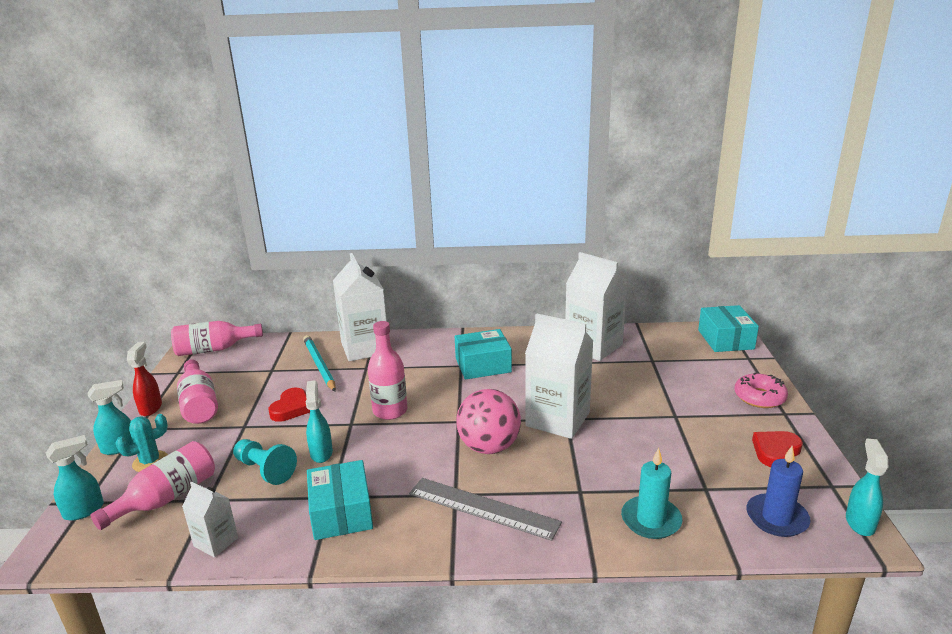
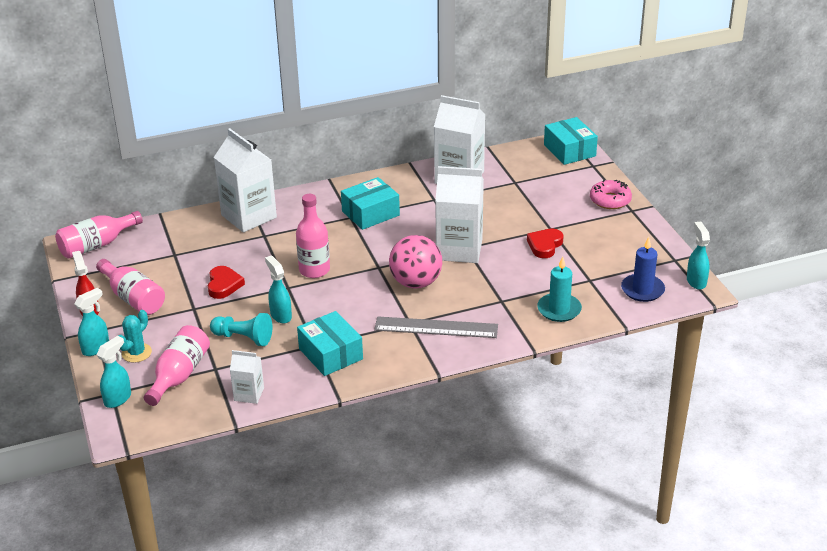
camera: 20 degrees left, 10 degrees up
turquoise pencil [303,335,336,392] -> none
red heart [752,431,803,467] -> red heart moved to [527,228,564,258]

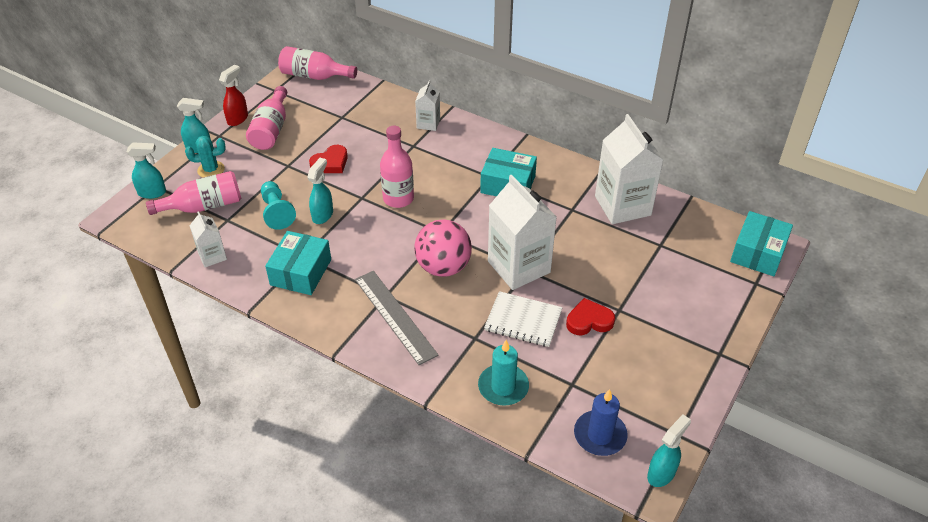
camera: 50 degrees right, 10 degrees up
white carton [214,128,277,232] -> white carton [415,80,440,131], size x0.51
pink donut [590,180,632,209] -> none
none -> white notebook [484,291,563,347]

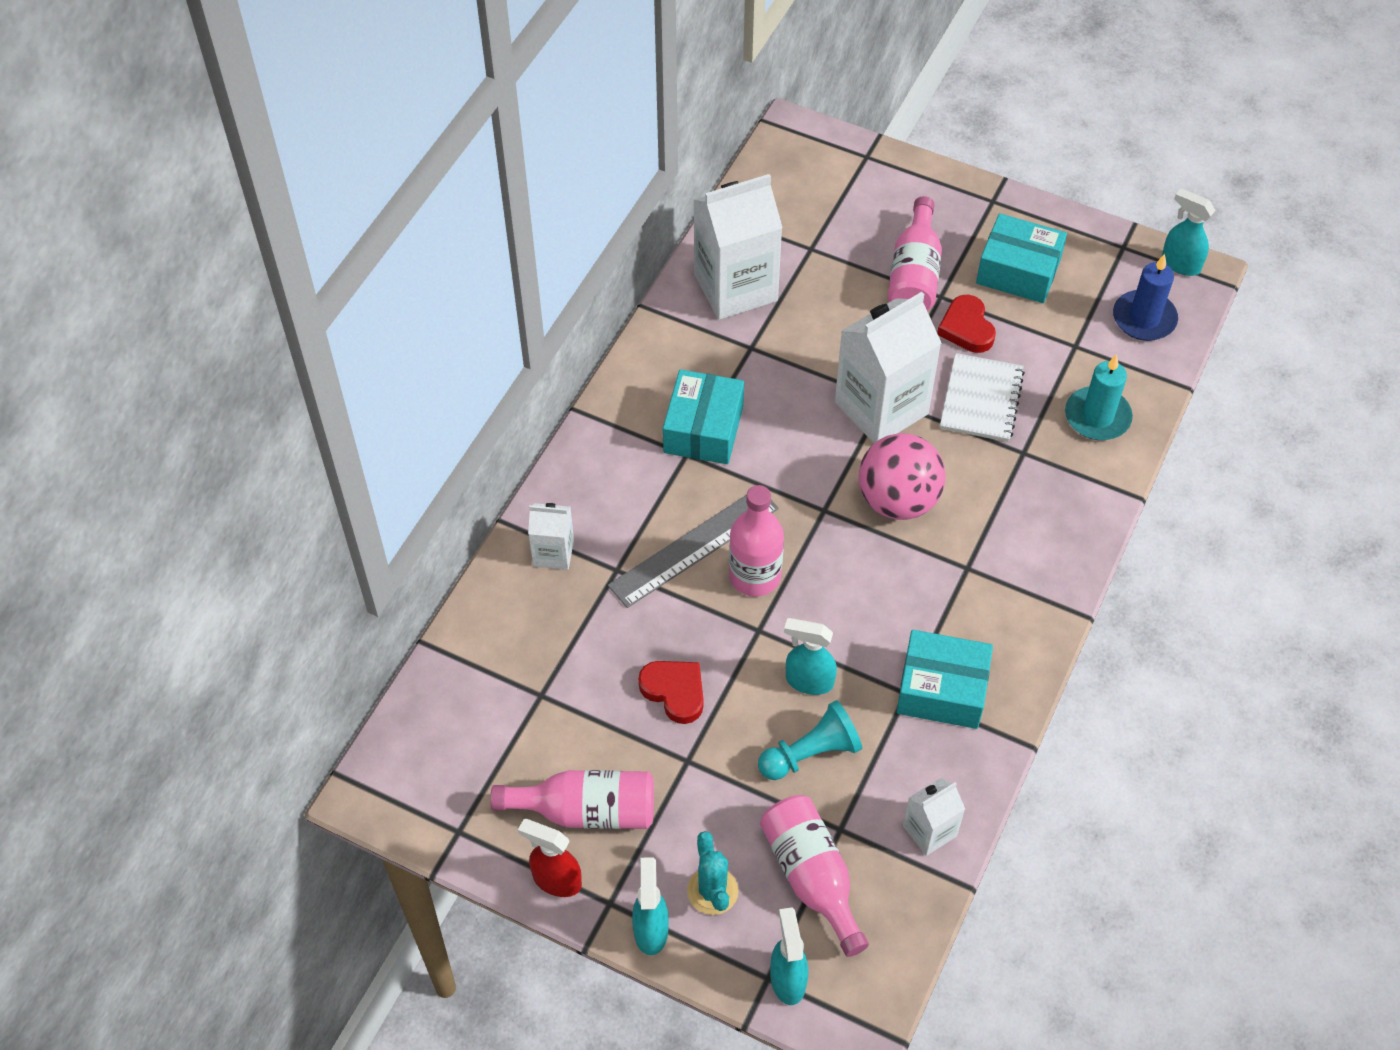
camera: 95 degrees left, 10 degrees up
pink bottle [278,46,357,80] -> pink bottle moved to [888,196,942,311]
grey ruler [355,271,438,365] -> grey ruler moved to [608,495,779,608]
turquoise box [730,211,793,276] -> turquoise box moved to [976,213,1067,303]

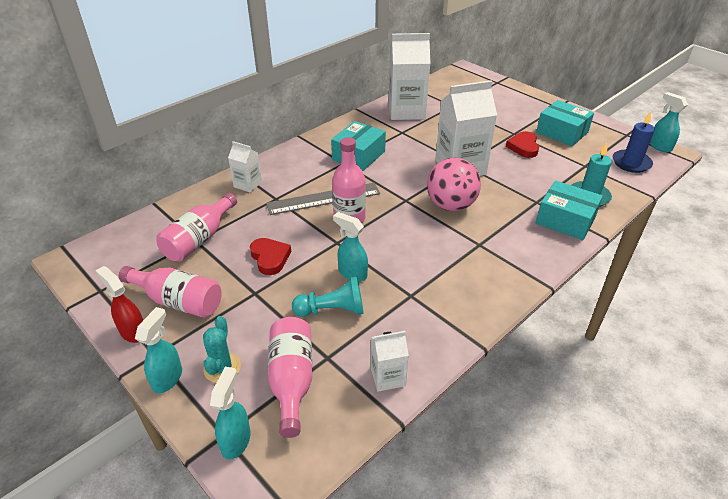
camera: 20 degrees right, 15 degrees down
pink bottle [888,196,942,311] -> pink bottle moved to [156,193,237,262]
turquoise box [896,630,993,729] -> turquoise box moved to [536,181,603,240]
white notebook [940,353,1025,442] -> none

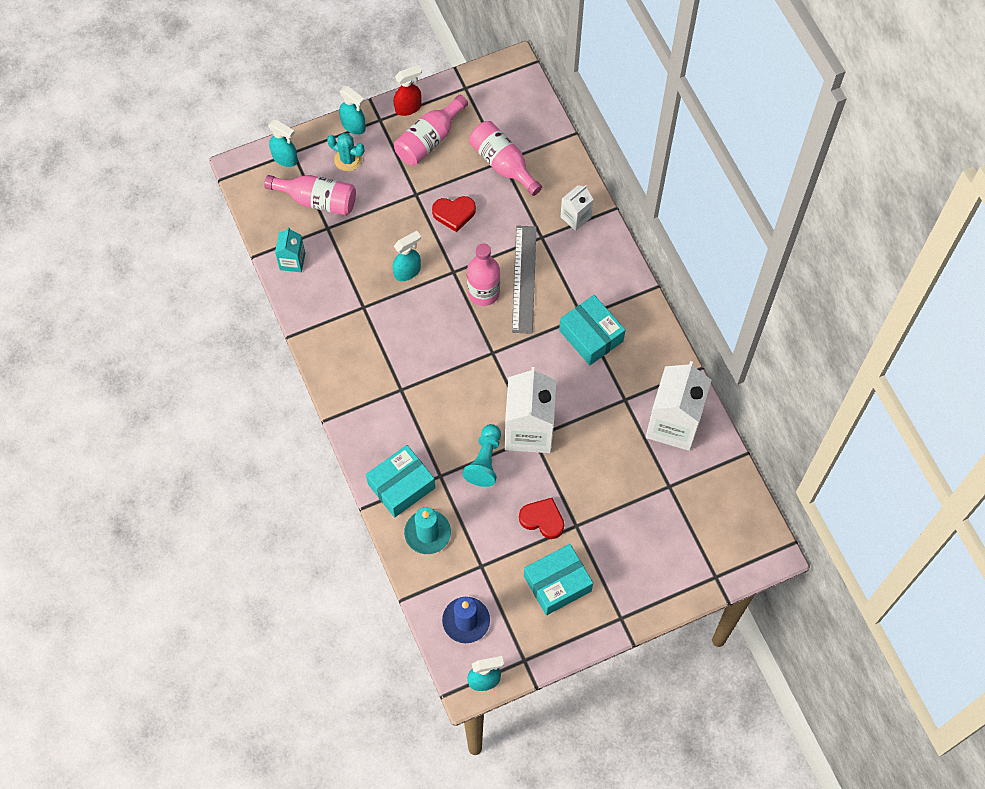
camera: 110 degrees right, 25 degrees up
turquoise pawn [292,276,364,317] -> turquoise pawn moved to [463,424,501,487]
white carton [371,331,409,392] -> turquoise carton [275,227,305,272]
pink ball [427,158,481,211] -> none

